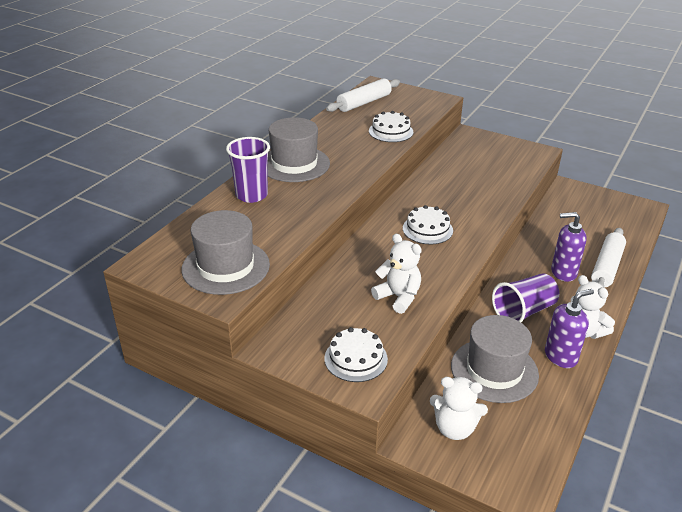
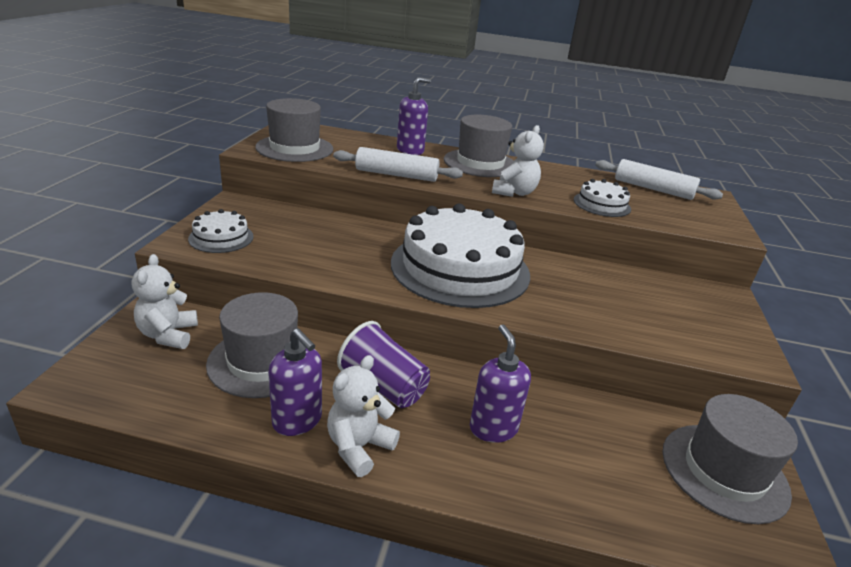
camera: 70 degrees right, 5 degrees down
purple cup [226,137,270,203] -> purple soap dispenser [397,77,431,155]
white teddy bear [371,234,422,314] -> white teddy bear moved to [492,125,544,197]
white cake [403,205,453,244] -> white cake [391,203,530,308], size x2.23
white rolling pin [591,228,626,288] -> white rolling pin moved to [333,147,463,182]
none -> grey hat [662,394,798,524]

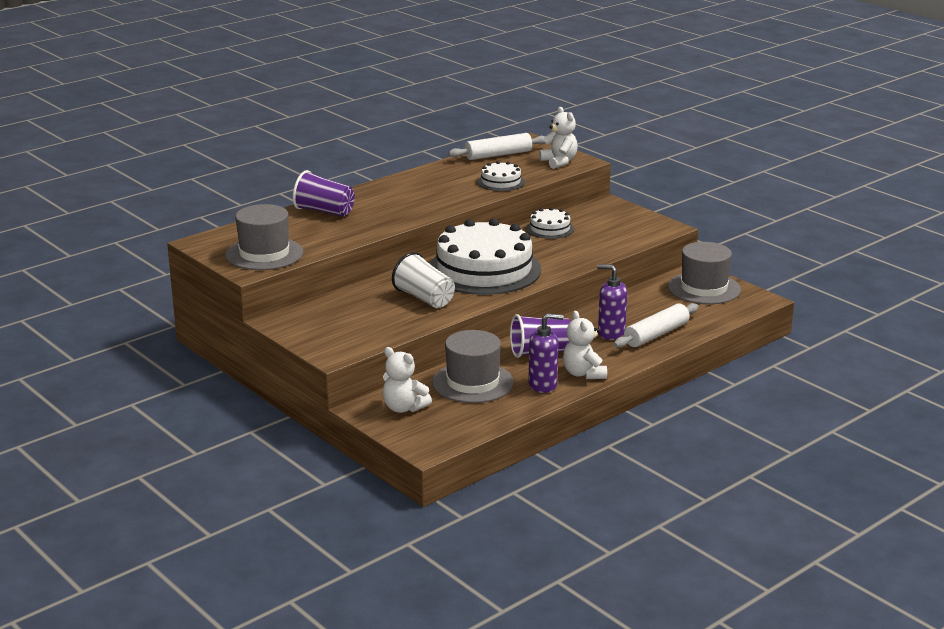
camera: 50 degrees left, 5 degrees down
white cake [188,209,254,253] -> white cake moved to [526,207,574,239]
white rolling pin [333,147,463,182] -> white rolling pin moved to [614,303,699,348]
purple soap dispenser [397,77,431,155] -> purple cup [293,170,355,217]
grey hat [444,115,514,177] -> none
white teddy bear [492,125,544,197] -> white teddy bear moved to [539,107,578,169]
none -> white cup [392,252,455,308]

